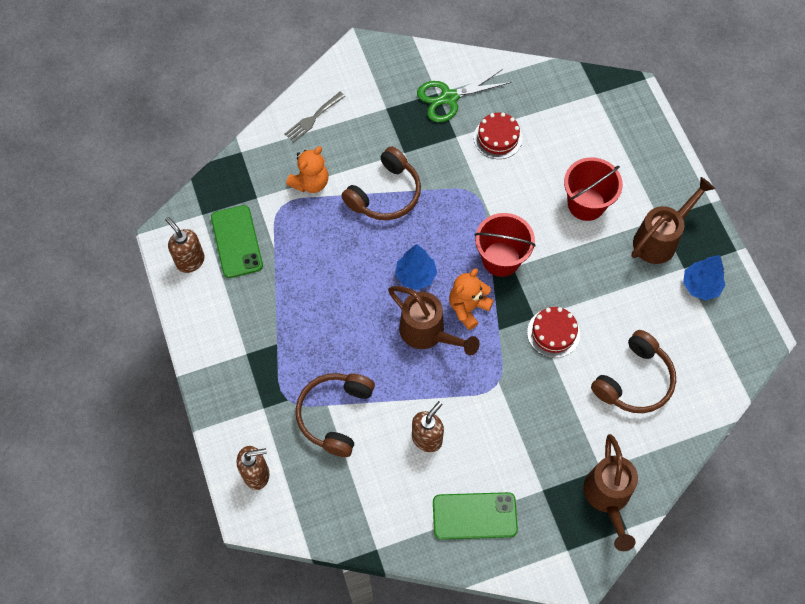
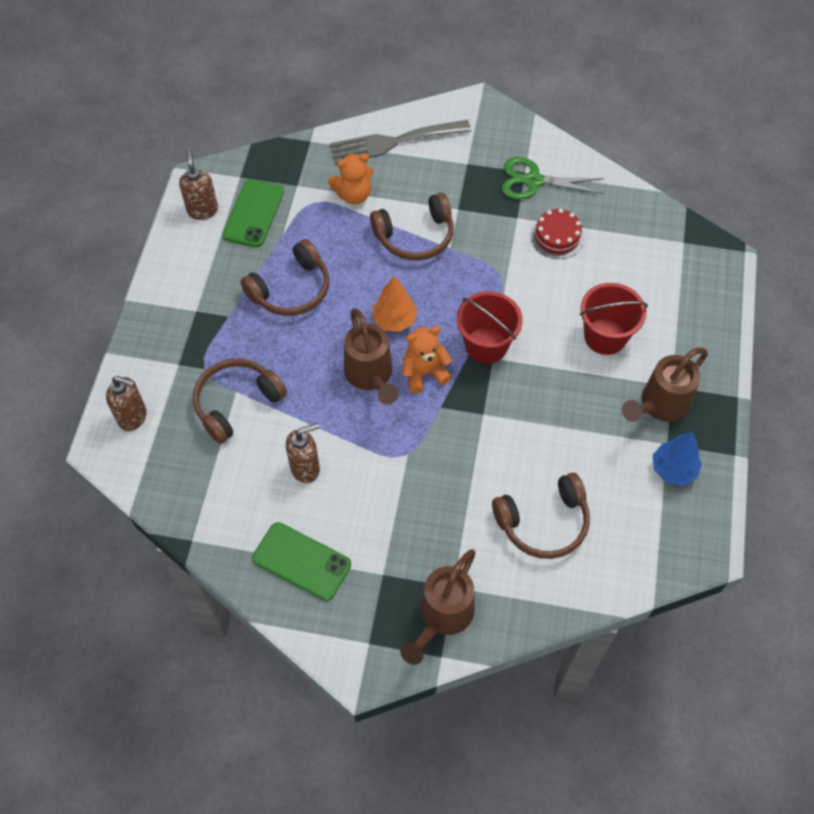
camera: 30 degrees right, 5 degrees down
grey fork [285,92,345,142] -> grey fork [330,120,471,165], size x1.84
blue tree [395,244,437,290] -> orange tree [372,276,418,332]
red cake [527,307,580,358] -> none
brown watering can [632,177,715,264] -> brown watering can turned 150 degrees clockwise [622,348,708,422]
none -> brown headphones [240,239,329,316]

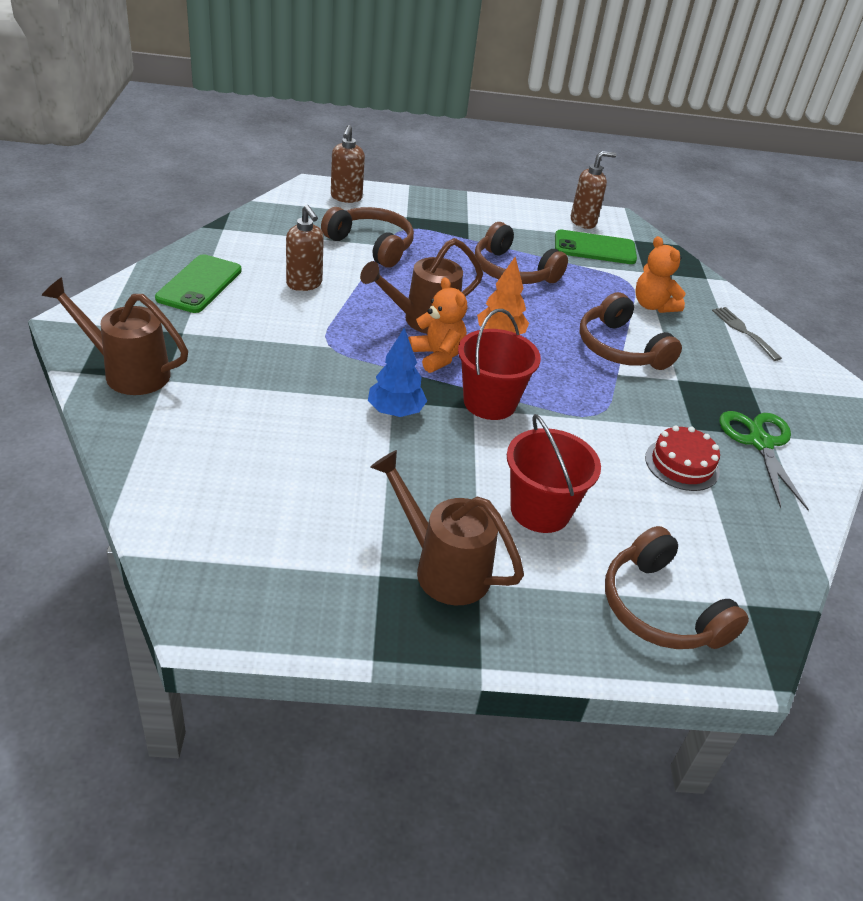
camera: 75 degrees right, 20 degrees down
grey fork [330,120,471,165] -> grey fork [712,307,782,361], size x0.54
brown headphones [492,473,590,559] -> brown headphones moved to [605,526,749,649]
blue tree [653,432,702,486] -> blue tree moved to [368,328,427,417]

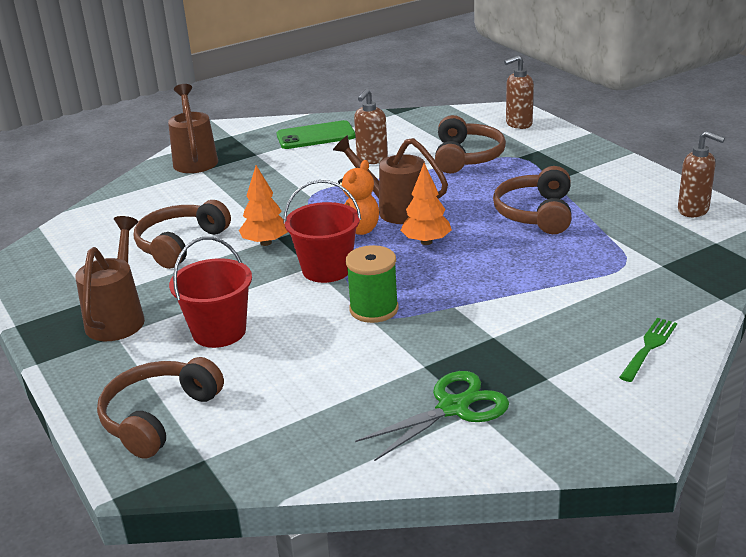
camera: 65 degrees right, 10 degrees down
blue tree [368,328,427,417] -> orange tree [239,165,288,246]
green phone [555,229,637,264] -> none
brown headphones [580,292,682,370] -> brown headphones moved to [134,200,231,269]
orange teddy bear [635,236,686,313] -> none
red cake [645,426,720,491] -> none
grey fork [712,307,782,361] -> green fork [619,318,677,382]
none -> green spool [346,245,399,323]

